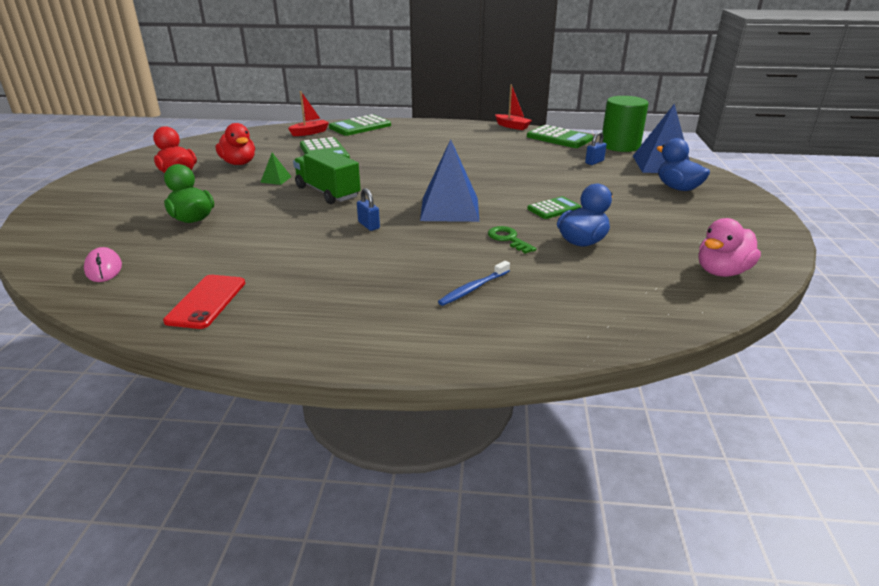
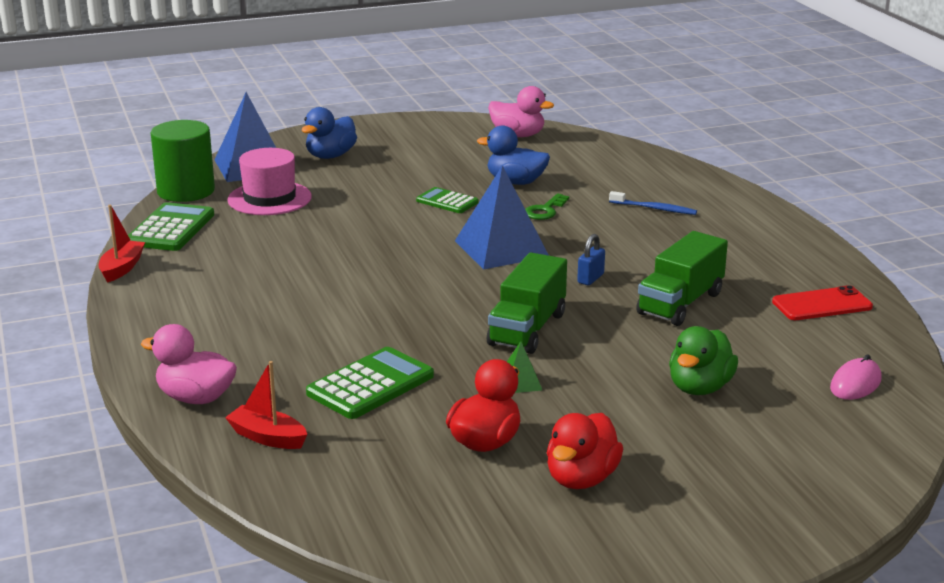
camera: 115 degrees left, 5 degrees down
green calculator [329,114,391,136] -> pink duck [141,324,237,404]
blue padlock [585,132,606,165] -> pink hat [227,148,312,215]
none -> green truck [636,231,728,326]

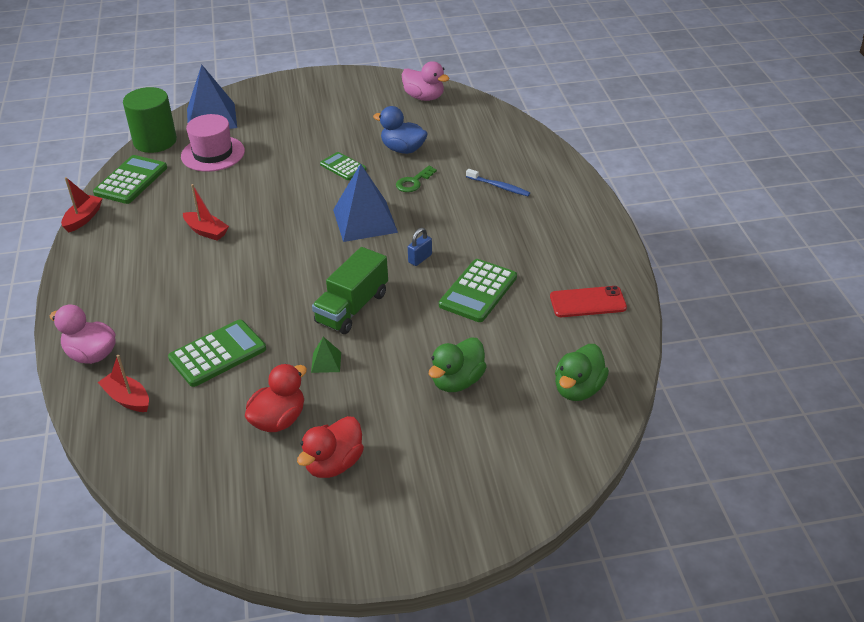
camera: 10 degrees right, 15 degrees up
blue duck [302,107,357,159] -> none
green truck [636,231,728,326] -> green calculator [439,259,517,322]
pink mouse [830,354,881,400] -> green duck [555,344,609,401]
none -> red boat [183,184,229,241]

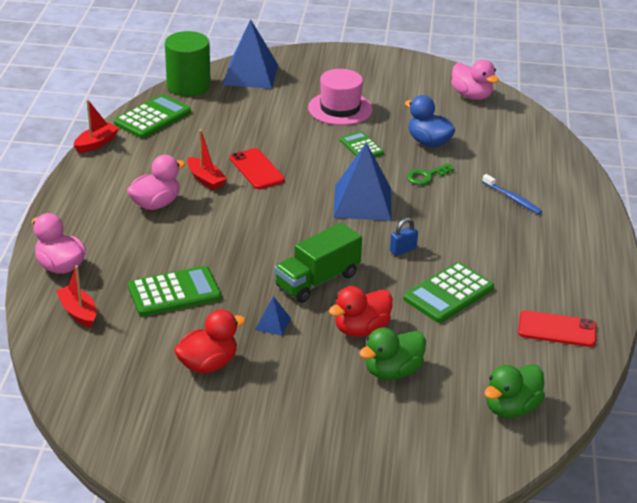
camera: 15 degrees right, 5 degrees down
pink hat [181,114,245,172] -> pink hat moved to [308,69,372,125]
red duck [297,416,364,478] -> red duck moved to [329,286,393,337]
green pyramid [311,337,341,373] -> blue pyramid [255,296,291,336]
none -> pink duck [127,155,185,210]
none -> red phone [230,148,285,189]

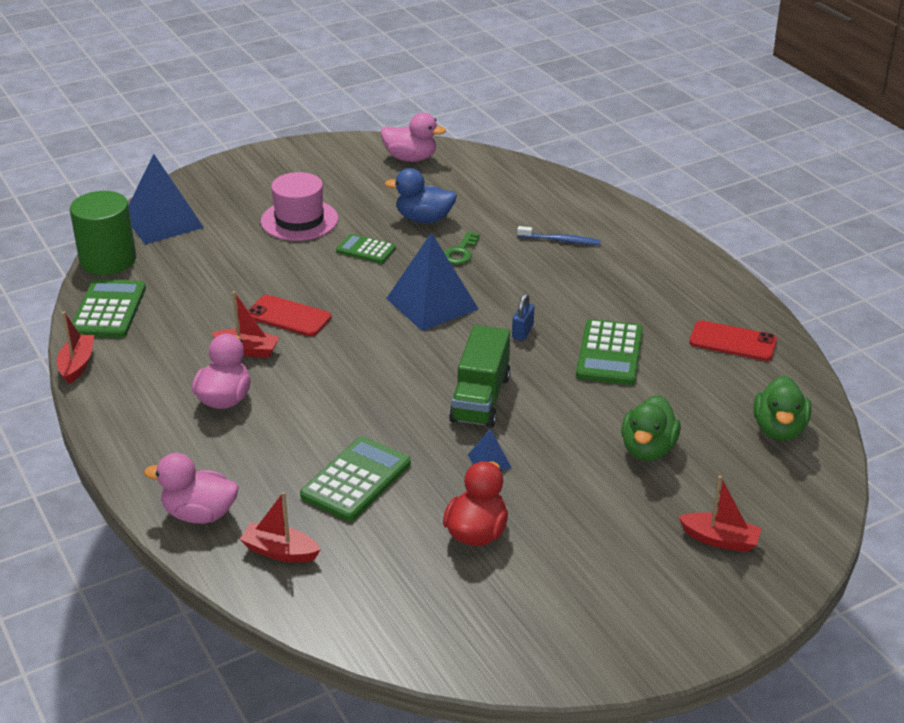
camera: 35 degrees left, 0 degrees up
red duck [329,286,393,337] -> none
red phone [518,310,597,347] -> red phone turned 45 degrees clockwise [689,320,777,361]
none -> red boat [679,476,762,552]

